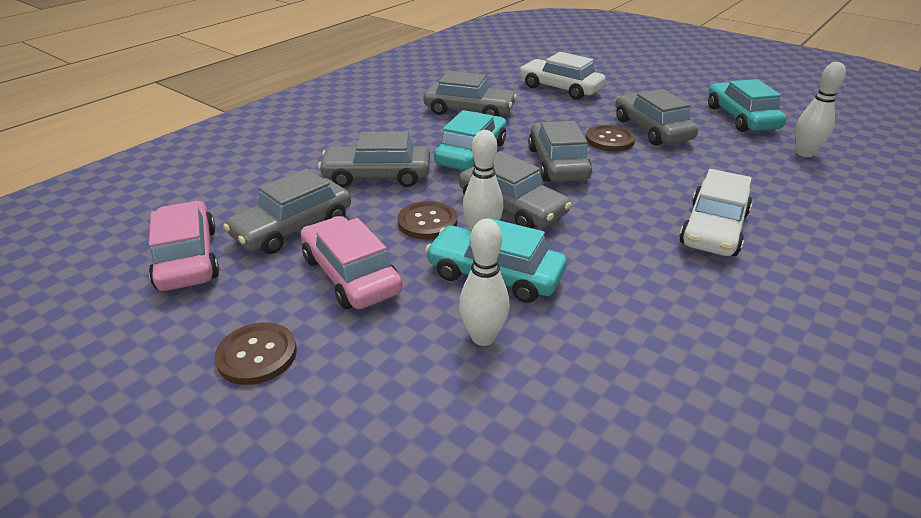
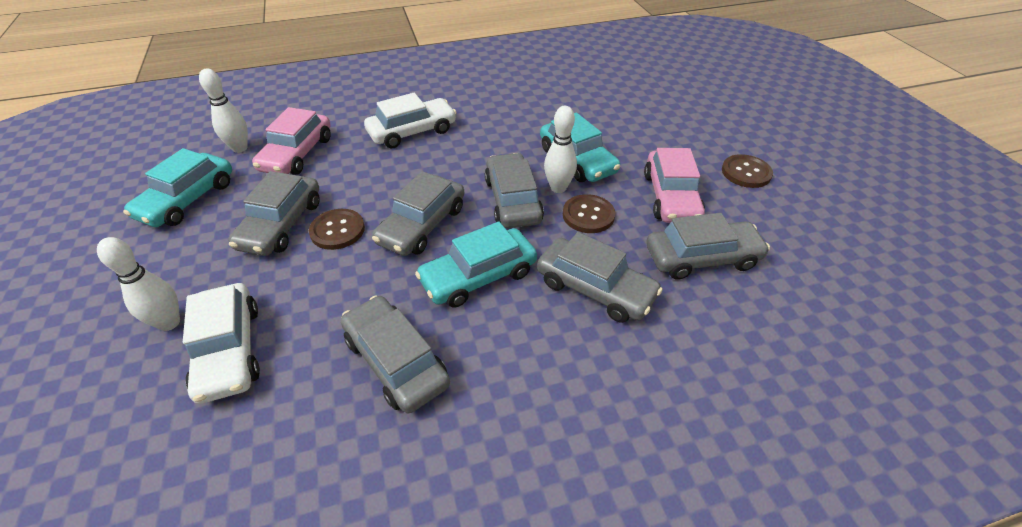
camera: 145 degrees left, 10 degrees up
pink car [149,201,219,291] -> pink car moved to [252,107,331,175]
white bowling pin [459,219,510,346] -> white bowling pin moved to [97,237,180,331]

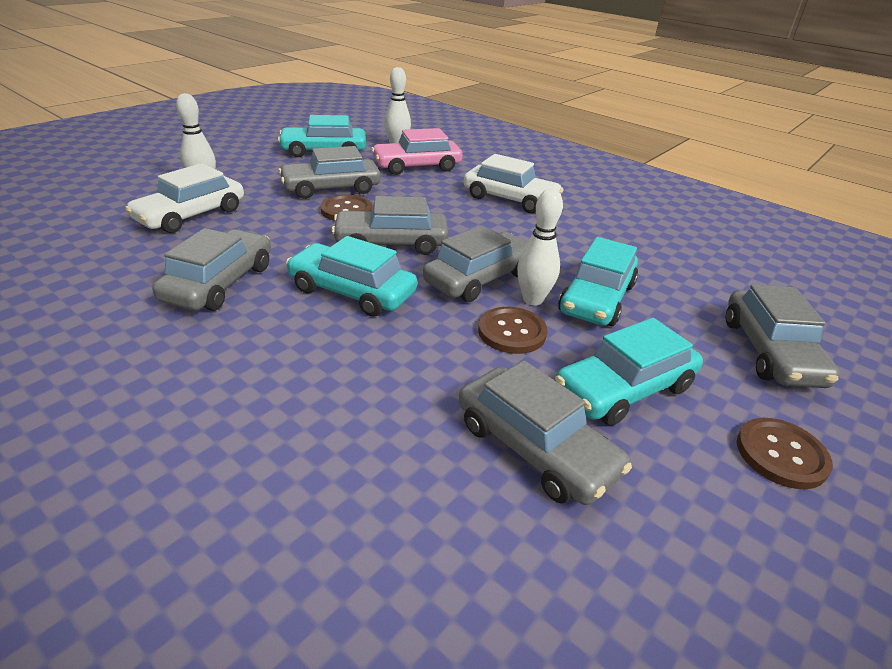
camera: 55 degrees right, 10 degrees down
grey car [537,232,663,323] -> grey car moved to [726,284,840,388]
pink car [644,148,705,223] -> turquoise car [555,318,703,426]

